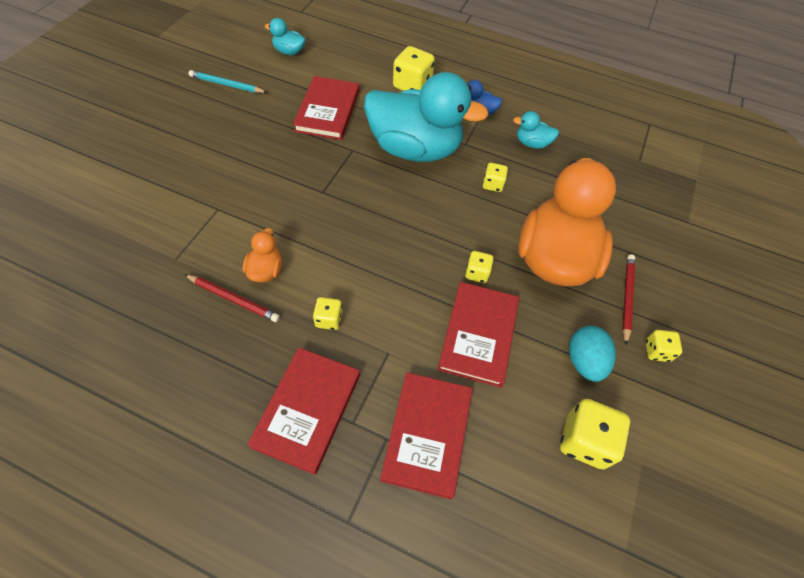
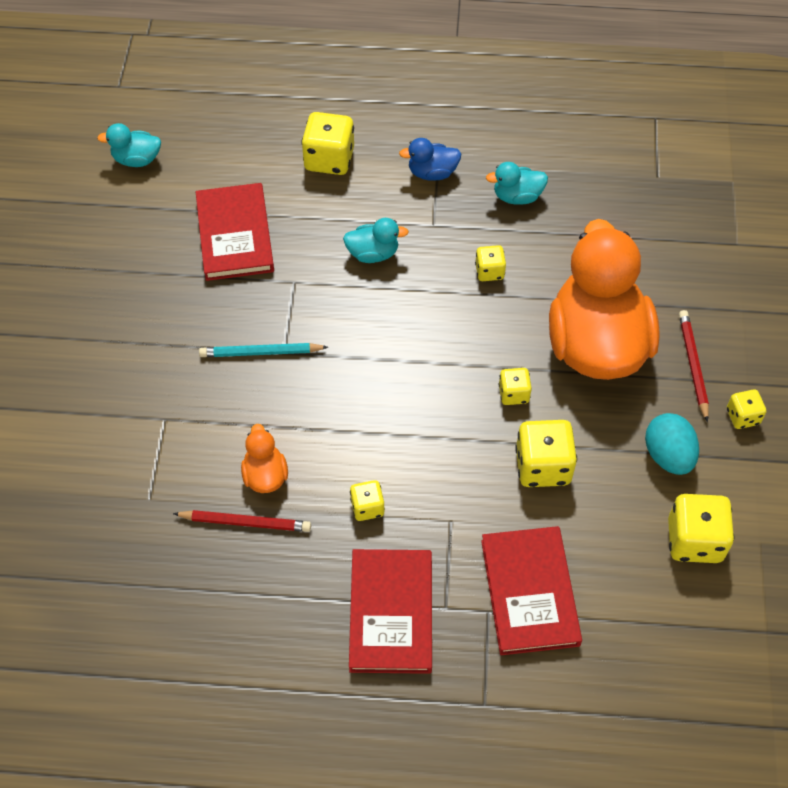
camera: 15 degrees left, 0 degrees up
turquoise pencil [188,70,268,93] -> turquoise pencil moved to [199,343,328,357]
turquoise duck [364,72,489,162] -> turquoise duck [343,218,409,263], size x0.41
red book [438,282,519,388] -> yellow dice [515,420,577,487]

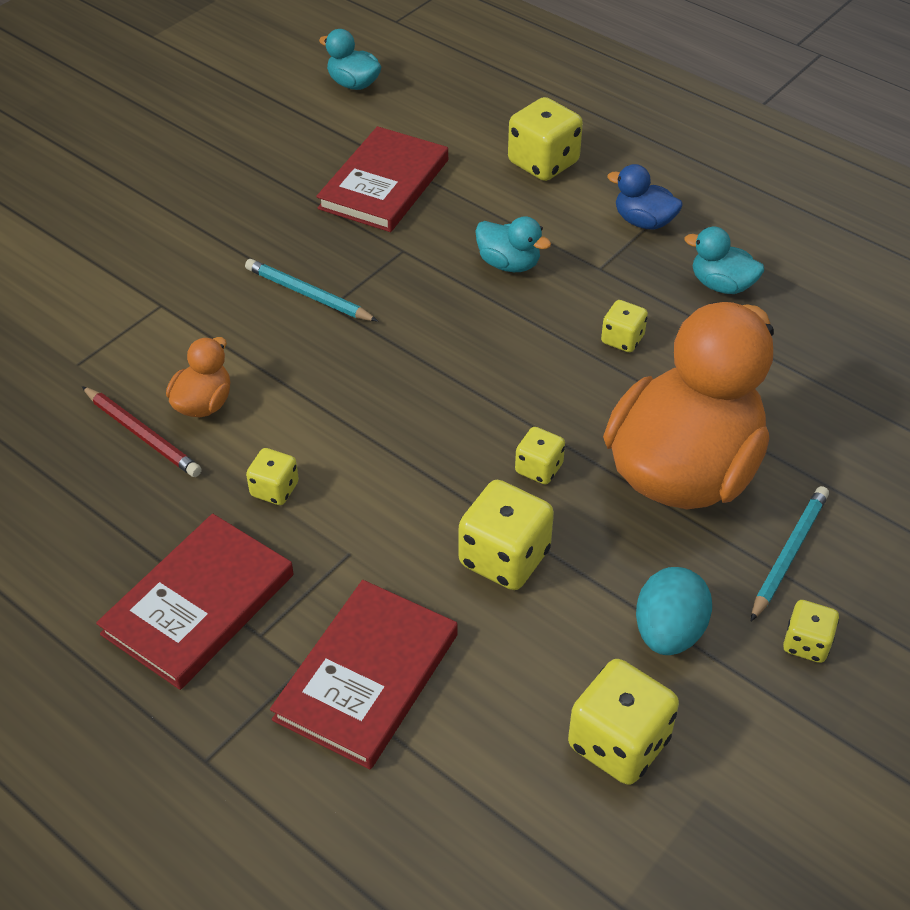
camera: 35 degrees right, 10 degrees down
red pencil [679,310,709,422] -> turquoise pencil [751,486,829,621]

